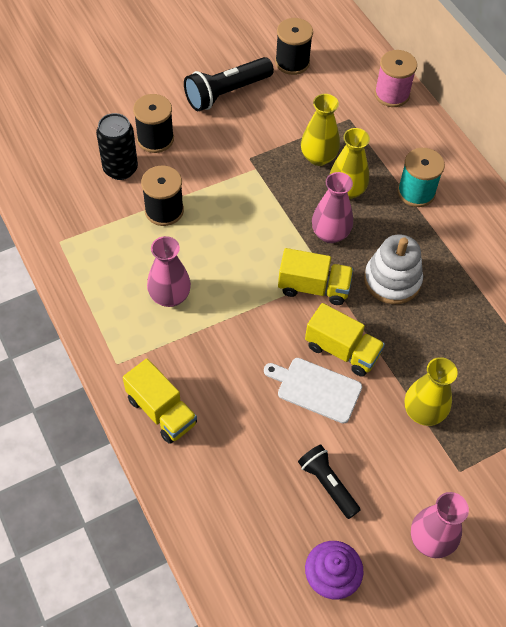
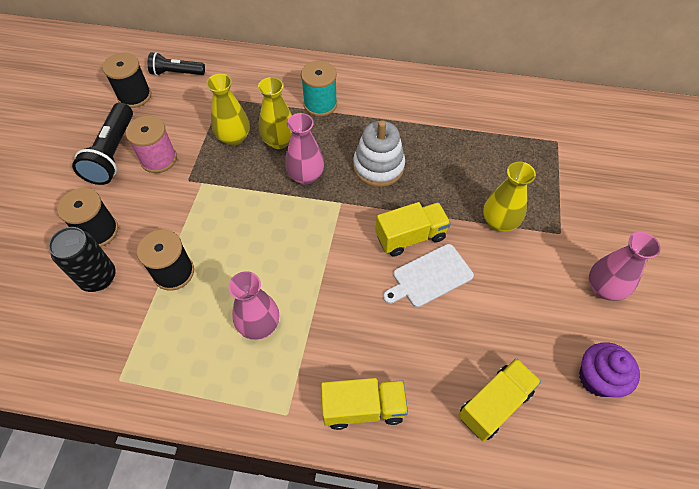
camera: 50 degrees left, 0 degrees up
yellow truck [278,248,353,305] -> yellow truck moved to [458,358,541,442]
black flashlight [298,445,360,519] -> black flashlight moved to [148,52,205,76]
pink spool [374,50,417,107] -> pink spool moved to [126,116,177,173]

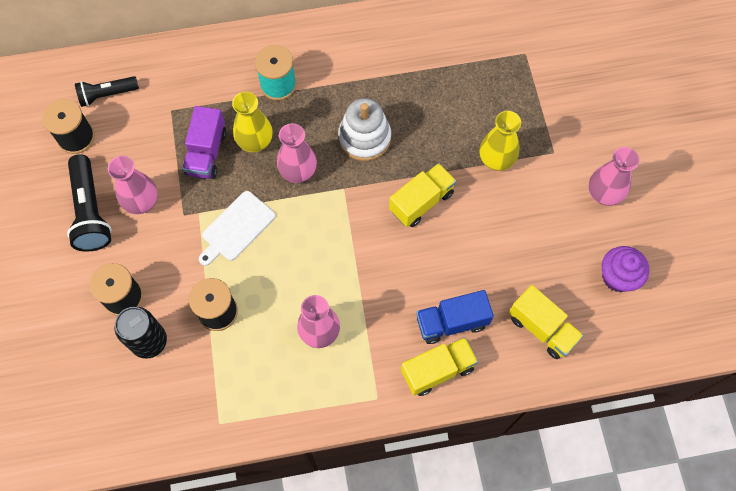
camera: 20 degrees left, 10 degrees up
pink spool [126,116,177,173] -> pink vase [108,156,158,214]
yellow vase [206,74,249,146] -> purple truck [182,106,227,179]
white cutting board [383,244,474,307] -> white cutting board moved to [199,191,276,266]
yellow truck [458,358,541,442] -> yellow truck turned 105 degrees clockwise [509,285,584,359]
none -> blue truck [416,290,494,344]

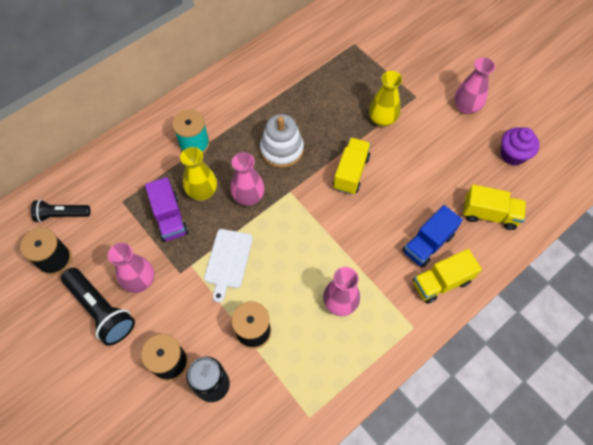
camera: 30 degrees left, 5 degrees down
black flashlight [75,76,139,107] -> black flashlight turned 45 degrees clockwise [31,200,91,222]
yellow truck [401,337,478,396] -> yellow truck turned 150 degrees counterclockwise [413,249,482,304]

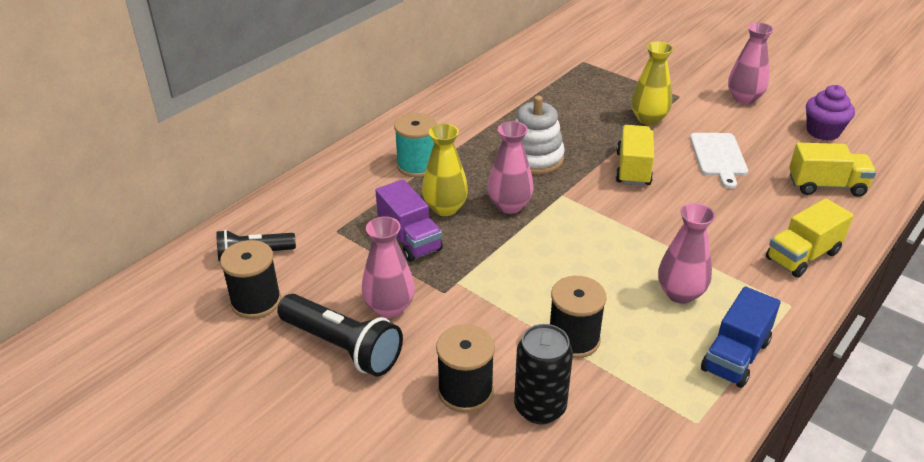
camera: 10 degrees left, 25 degrees down
white cutting board [204,229,253,303] -> white cutting board moved to [690,133,748,189]
blue truck [403,205,463,268] -> blue truck moved to [701,286,781,388]

